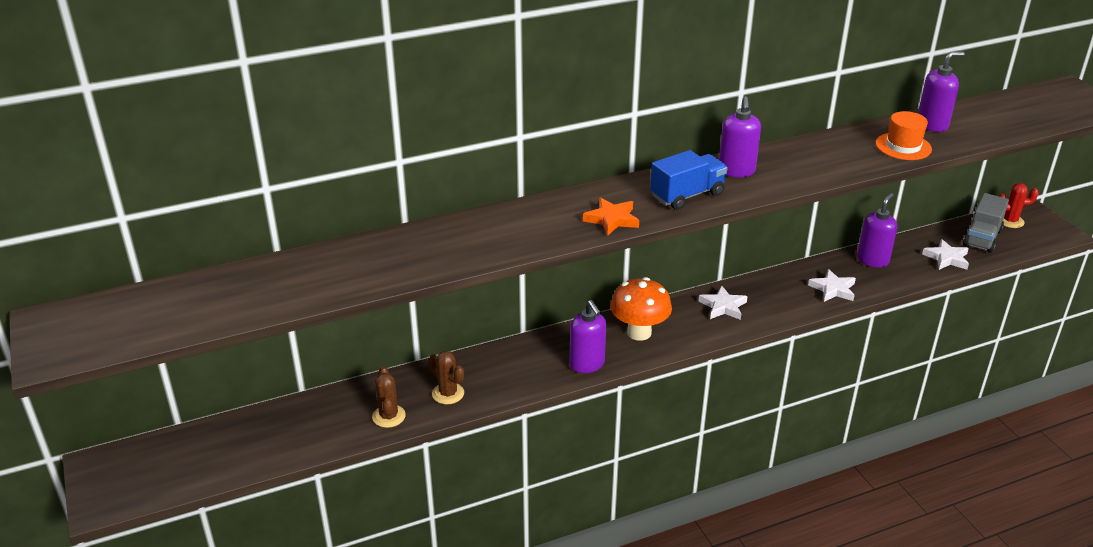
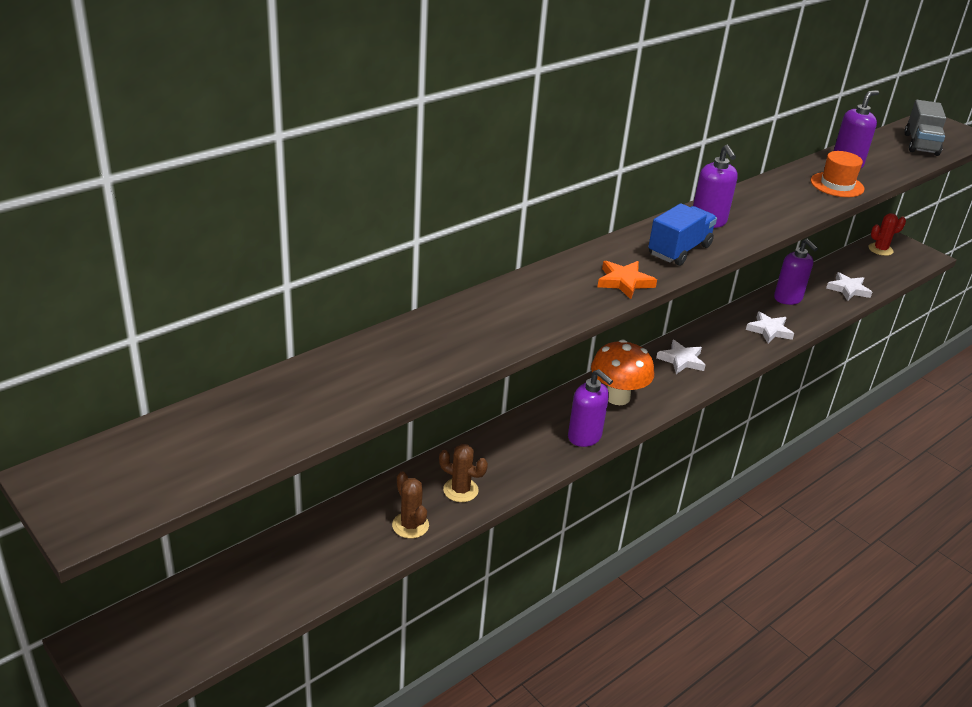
camera: 20 degrees left, 0 degrees up
purple soap dispenser [857,193,897,268] -> purple soap dispenser turned 135 degrees clockwise [774,239,818,305]
grey truck [963,193,1009,253] -> grey truck moved to [905,100,946,156]

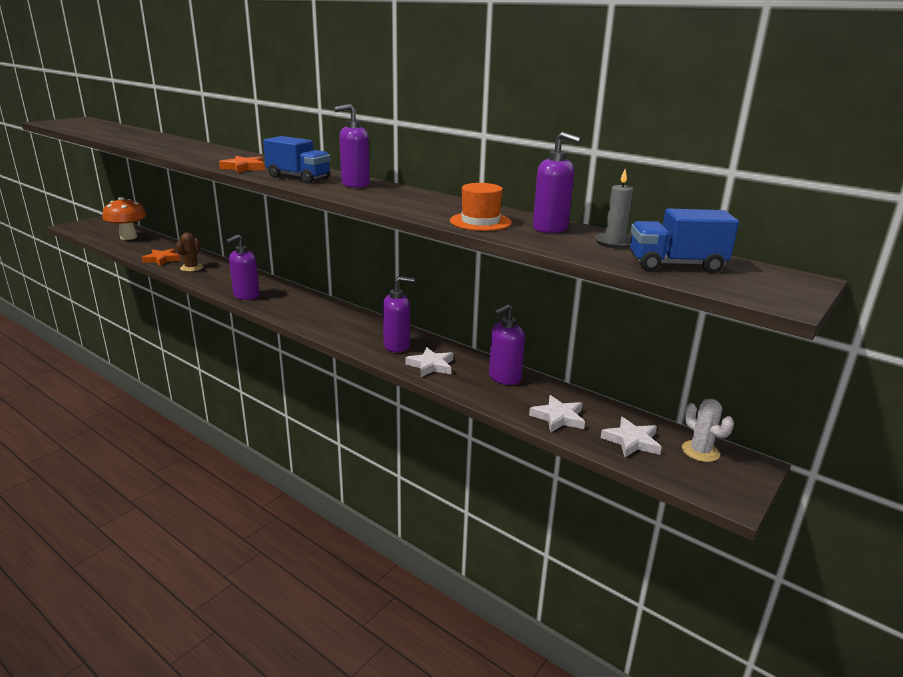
camera: 80 degrees right, 10 degrees down
brown cactus [392,471,429,539] -> orange star [142,248,181,266]
orange mushroom [591,340,654,405] -> orange mushroom moved to [103,197,146,240]
white star [656,340,705,374] -> white star moved to [601,417,662,457]
red cactus [869,213,906,256] -> white cactus [682,399,734,462]
grey truck [905,100,946,156] -> blue truck [630,209,739,273]
none -> purple soap dispenser [383,276,415,352]
none -> grey candle [595,169,633,249]

